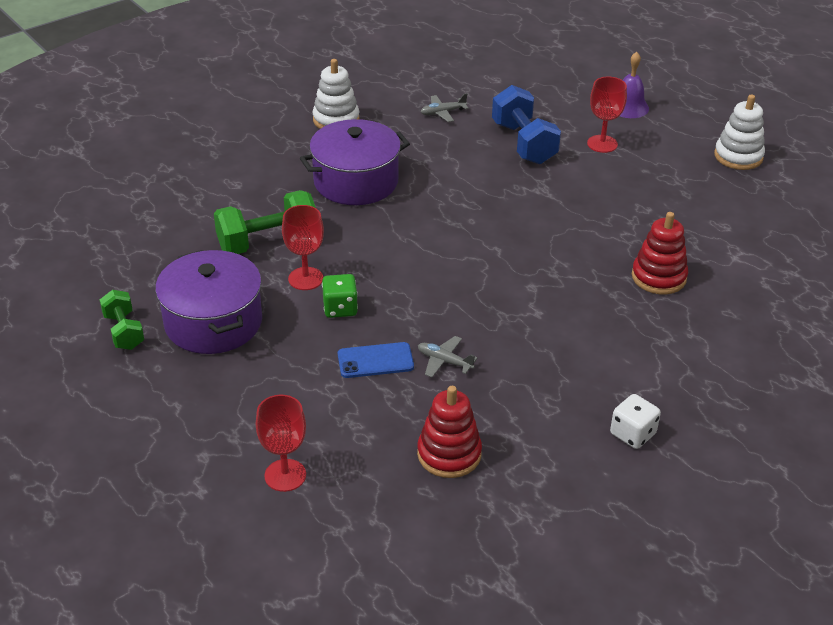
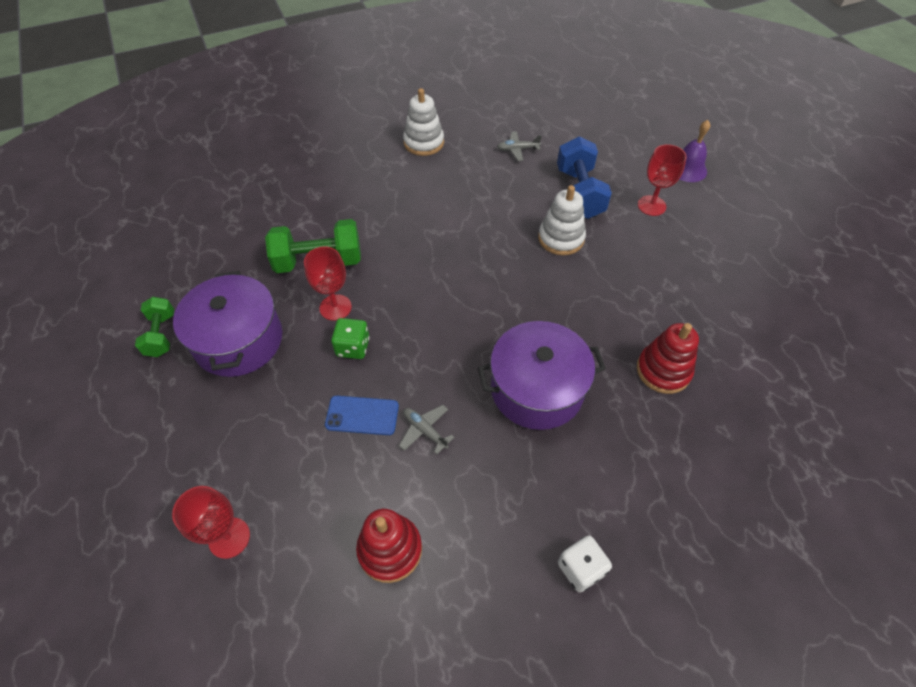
camera: 15 degrees right, 15 degrees up
purple pot [300,119,410,205] -> purple pot moved to [478,321,606,430]
white stacking toy [714,95,765,170] -> white stacking toy moved to [538,185,586,255]

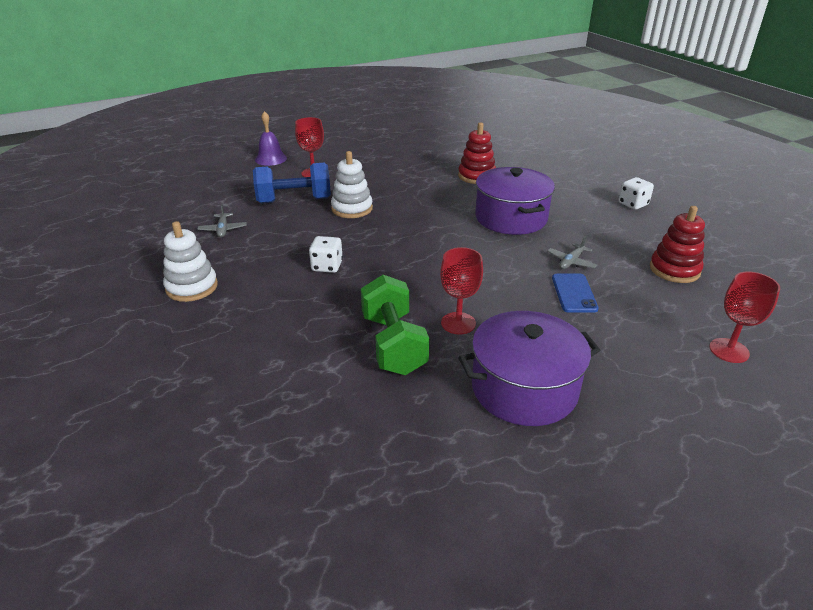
camera: 95 degrees left, 20 degrees down
green dumbbell [135,297,174,357] -> none
green dice [331,318,370,359] -> none
none -> white dice [309,236,343,273]

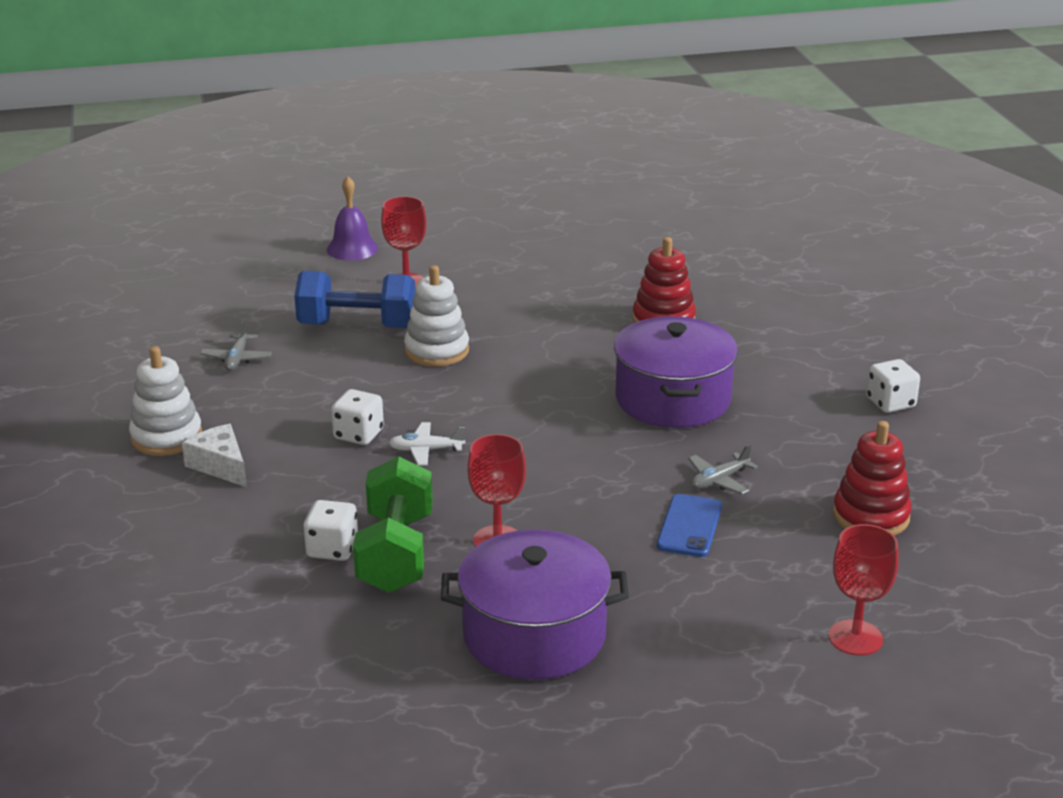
camera: 15 degrees right, 5 degrees down
none -> white cheese [182,424,247,487]
none -> white dice [303,500,358,561]
none -> white plane [388,422,465,466]

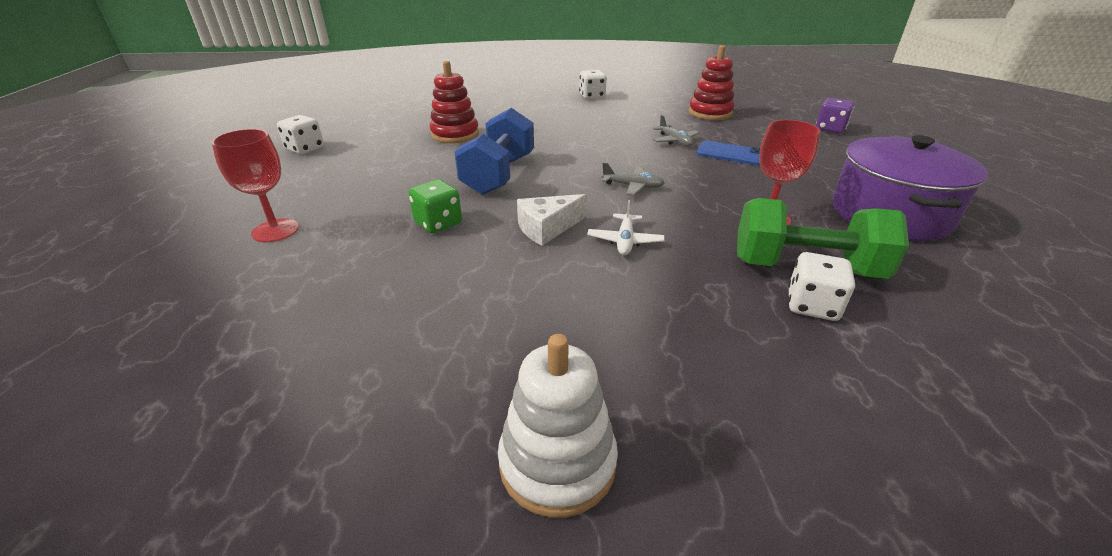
camera: 80 degrees left, 5 degrees up
white cheese [182,424,247,487] -> white cheese moved to [517,194,587,246]
grey plane [200,320,272,371] -> grey plane moved to [602,162,665,196]
blue dumbbell [294,271,415,328] -> blue dumbbell moved to [454,108,534,195]
purple bell [327,176,378,261] -> none
white dice [331,389,384,445] -> white dice moved to [277,115,324,154]
white stacking toy [404,265,469,366] -> green dice [408,179,462,233]
purple pot [614,316,738,428] -> none
red goblet [829,524,899,656] -> purple dice [816,98,855,133]

